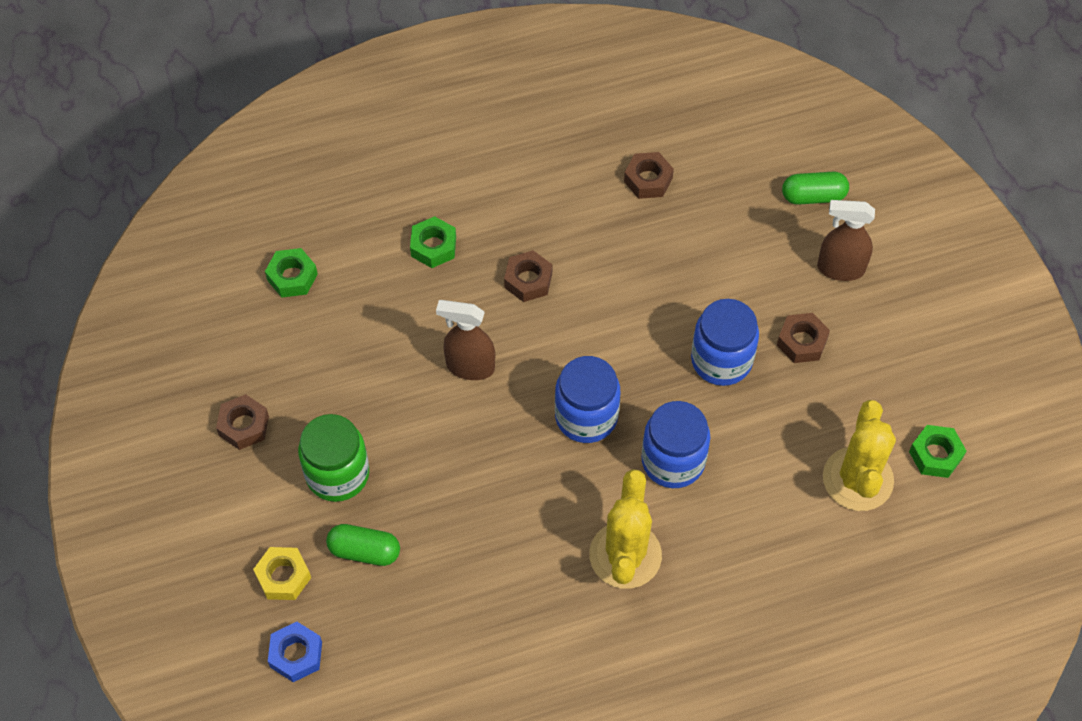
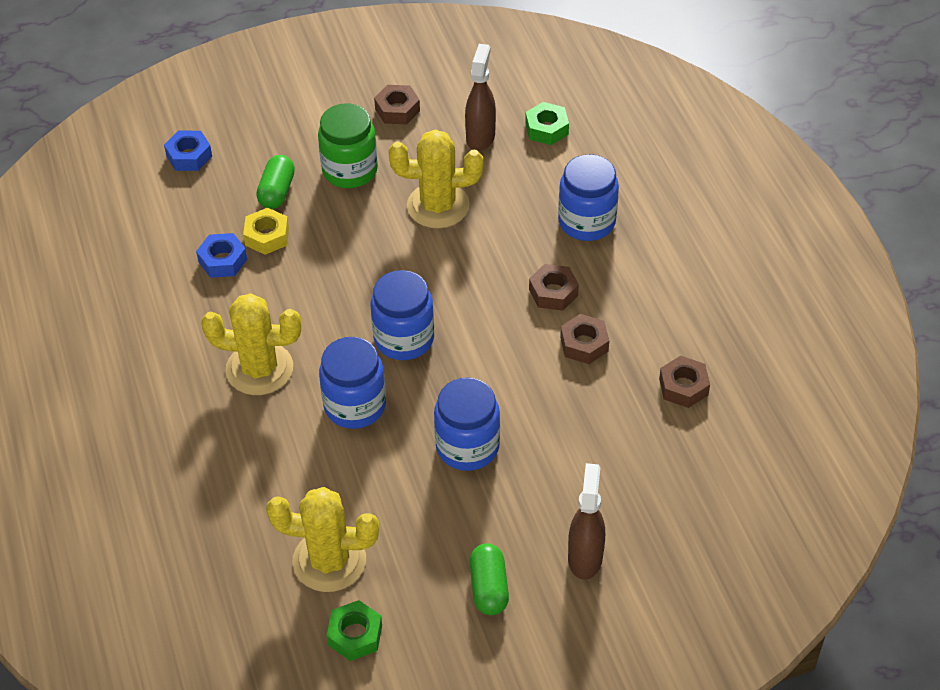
camera: 90 degrees right, 10 degrees down
yellow nut [253,547,311,600] -> yellow nut moved to [243,208,289,255]
green nut [410,216,456,268] -> blue jar [558,154,619,241]
brown spray bottle [436,300,495,380] -> brown spray bottle moved to [465,44,496,151]
brown nut [777,313,830,363] -> brown nut moved to [560,314,609,364]
green capsule [782,172,849,205] -> green capsule moved to [470,543,509,615]
none -> blue nut [196,233,247,278]
none -> yellow cactus [389,129,483,228]

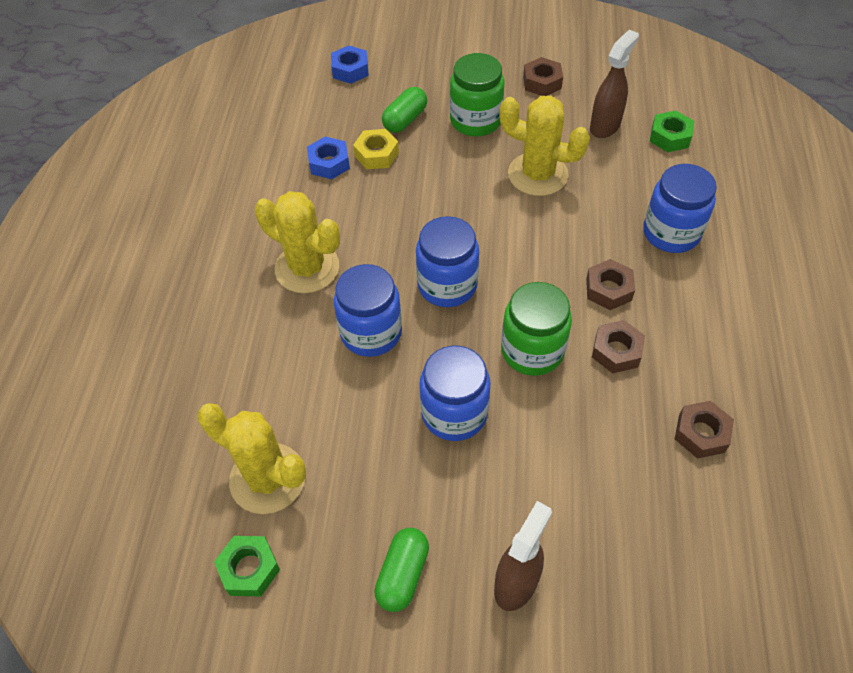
camera: 25 degrees right, 5 degrees up
none -> green jar [501,282,572,376]

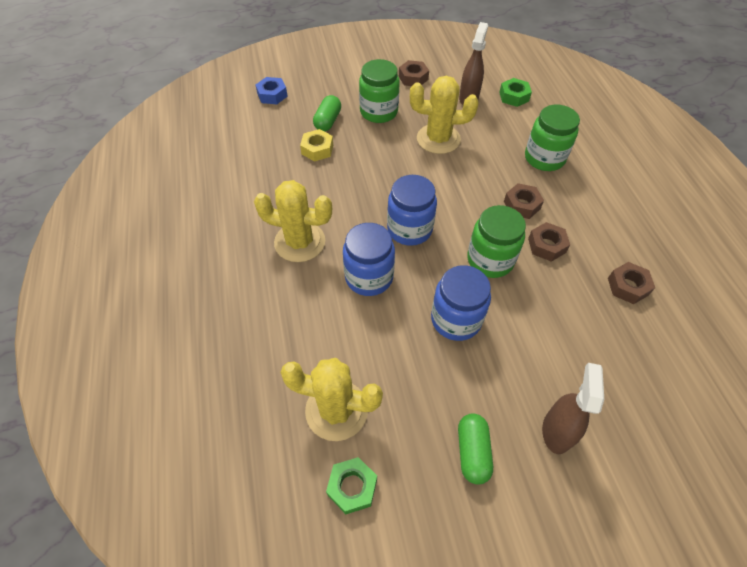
camera: 20 degrees left, 0 degrees up
blue nut [307,136,350,179] -> none
blue jar [643,164,717,253] -> green jar [525,104,580,171]

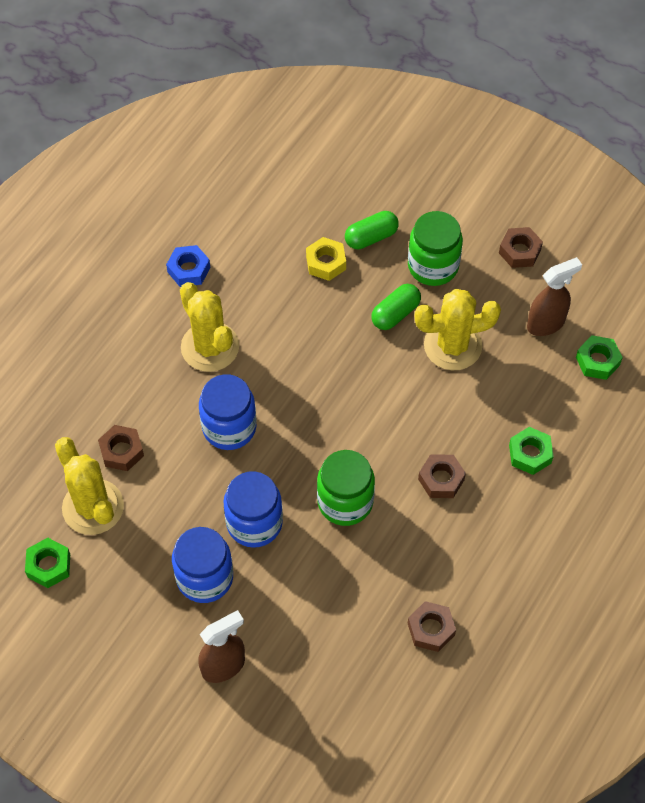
camera: 45 degrees right, 5 degrees up
blue nut [255,77,288,104] -> blue nut moved to [166,245,210,287]
blue jar [387,175,437,246] -> blue jar moved to [172,527,233,603]
yellow cactus [410,76,479,154] -> yellow cactus turned 60 degrees counterclockwise [415,289,501,370]
green capsule [458,414,493,484] -> green capsule moved to [371,284,421,330]
green jar [525,104,580,171] -> green nut [509,427,554,475]
brown nut [528,222,570,262] -> brown nut moved to [98,425,144,471]

